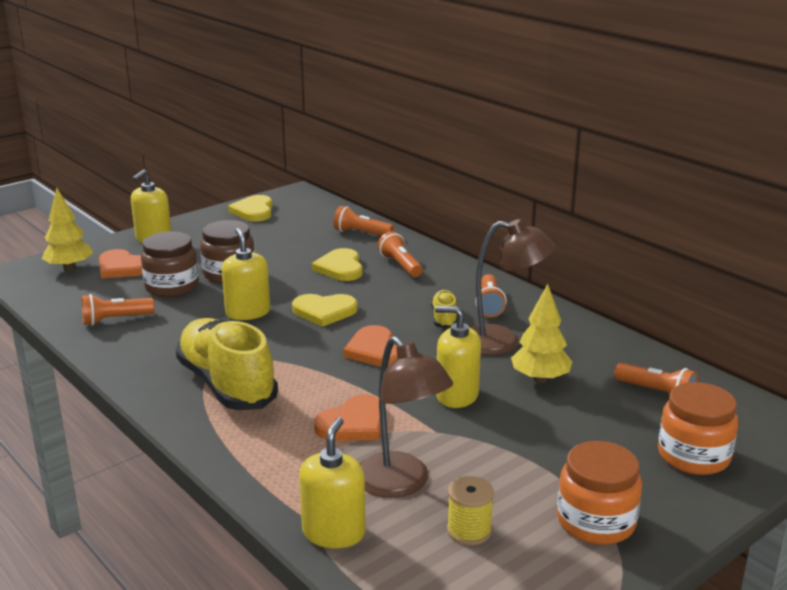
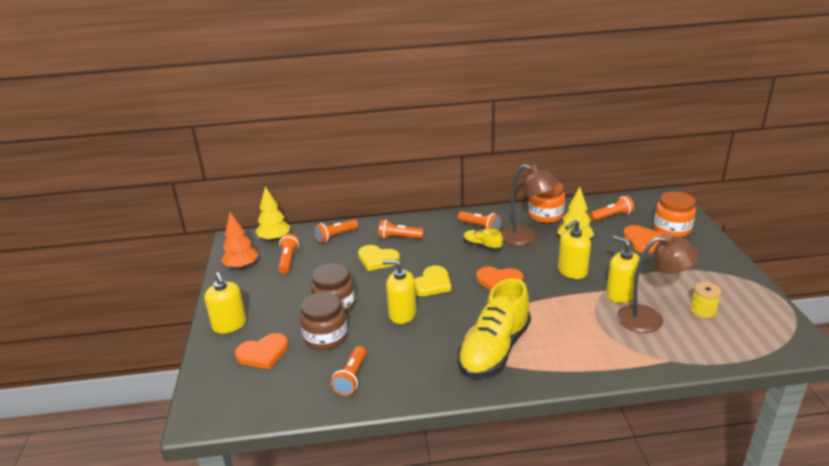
camera: 55 degrees left, 5 degrees up
yellow tree [42,188,93,271] -> yellow tree moved to [255,187,290,242]
yellow shoe [176,318,278,410] -> yellow shoe turned 60 degrees counterclockwise [458,278,531,378]
yellow heart [228,195,273,222] -> orange tree [221,212,258,269]
yellow soap dispenser [299,417,365,548] -> yellow soap dispenser moved to [606,236,640,303]
orange heart [314,394,381,441] -> orange heart moved to [623,225,663,253]
brown lamp [470,219,555,355] -> brown lamp turned 75 degrees clockwise [501,164,559,246]
orange jar [557,441,642,545] -> orange jar moved to [528,182,565,223]
none -> orange flashlight [278,234,299,274]

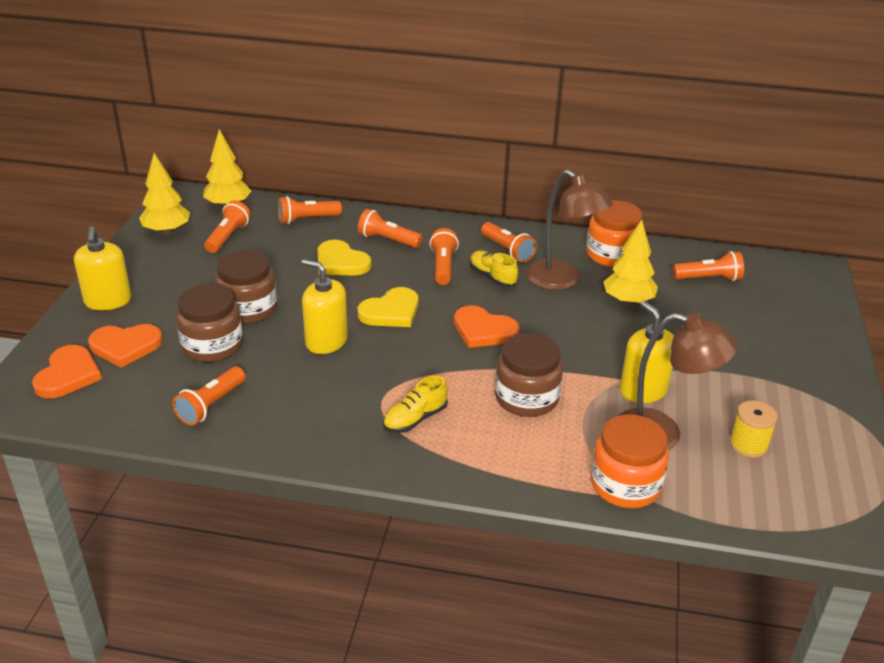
camera: 15 degrees right, 5 degrees up
orange tree [221,212,258,269] -> yellow tree [139,153,190,234]
yellow shoe [458,278,531,378] -> yellow shoe [383,376,448,433], size x0.47
yellow soap dispenser [558,220,591,279] -> none
orange heart [623,225,663,253] -> orange heart moved to [32,345,102,398]
orange jar [653,191,696,237] -> orange jar moved to [591,414,669,508]
none -> orange flashlight [430,228,459,285]
none -> brown jar [495,333,563,417]

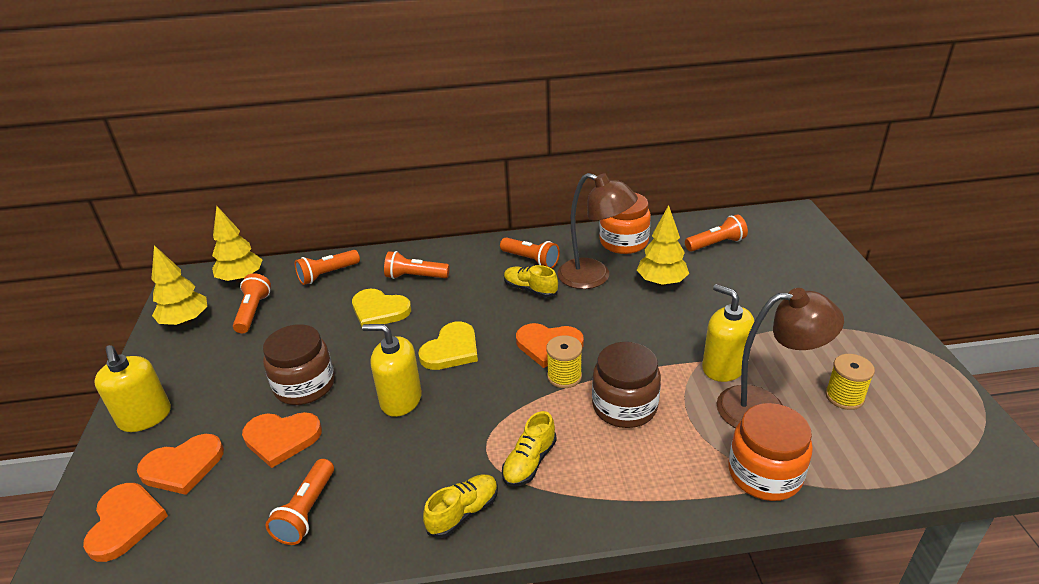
camera: 15 degrees left, 0 degrees up
brown jar [176,284,243,362] -> orange heart [242,412,322,468]
orange flashlight [430,228,459,285] -> none
none -> yellow shoe [423,475,498,538]
none -> yellow spool [546,335,582,388]

